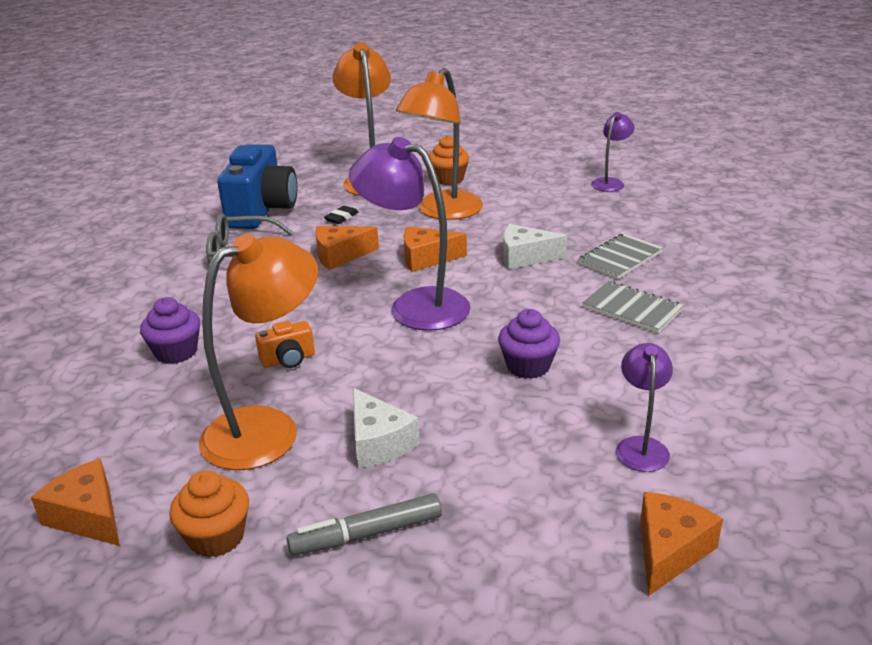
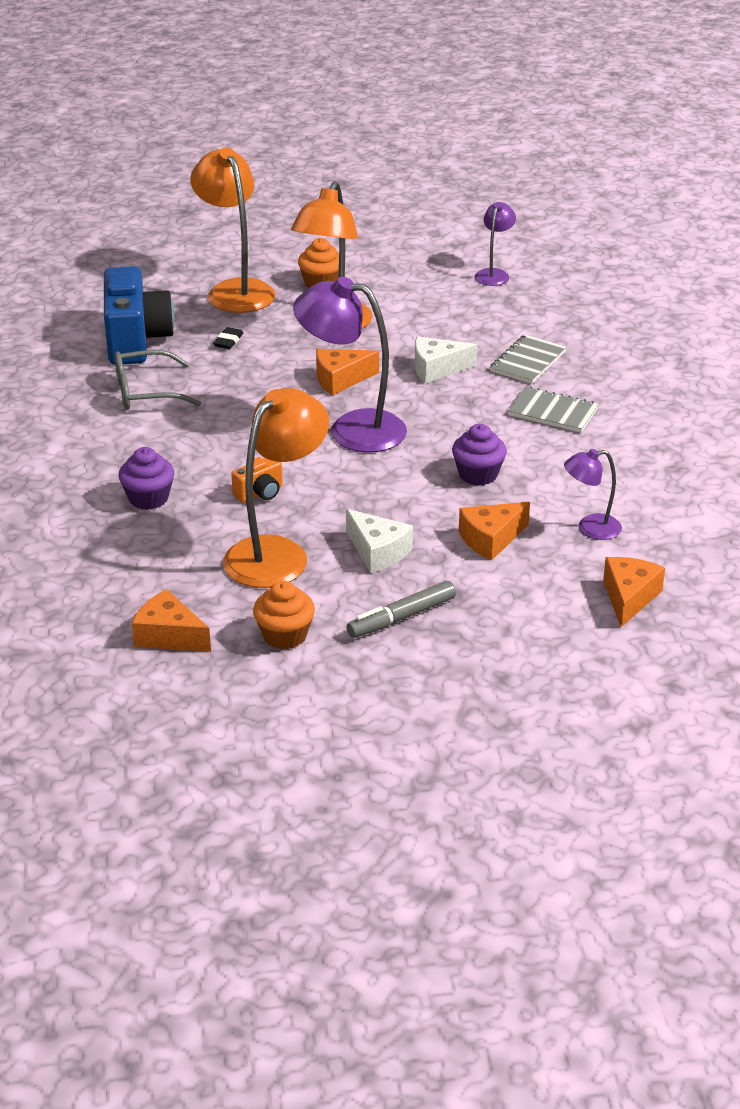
camera: 15 degrees left, 5 degrees up
orange cheese [315,226,379,270] -> orange cheese moved to [459,502,530,561]
purple lamp [616,343,673,472] -> purple lamp turned 90 degrees counterclockwise [564,449,622,540]

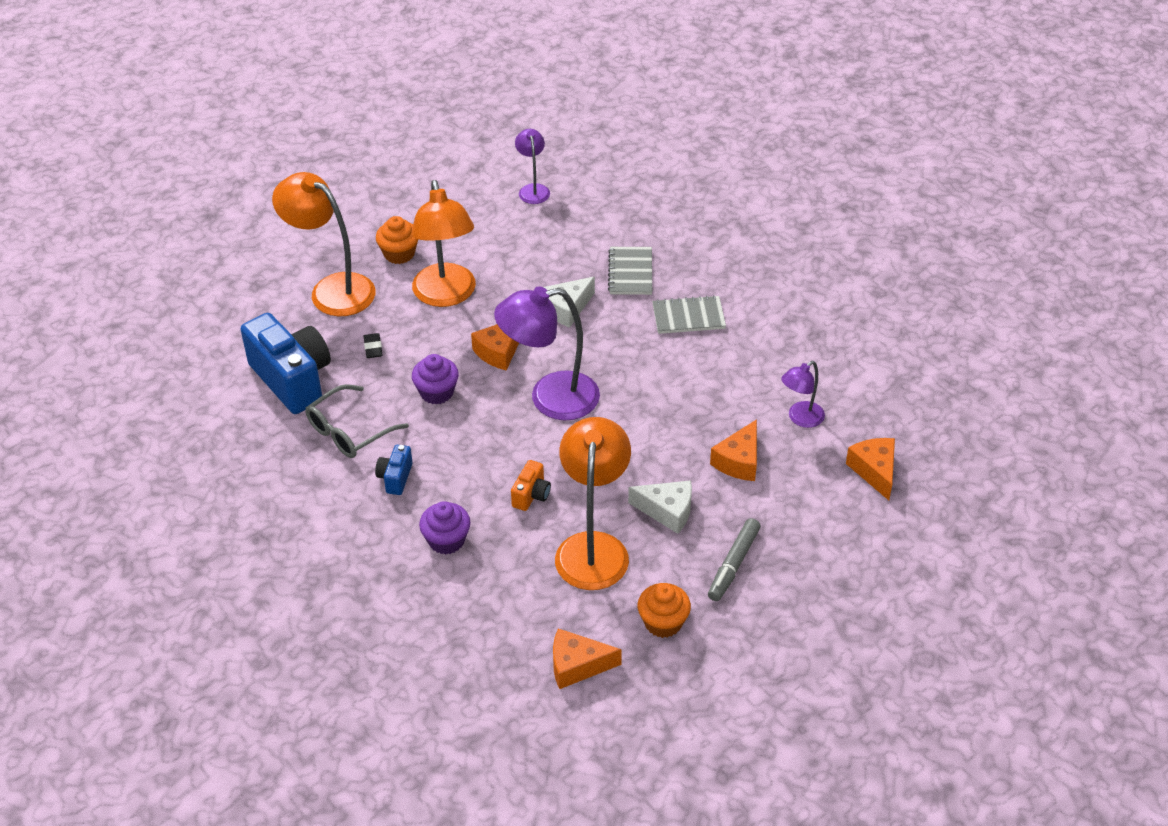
camera: 30 degrees left, 10 degrees up
purple cupcake [452,424,507,486] -> purple cupcake moved to [412,354,459,405]
none -> blue camera [375,445,413,495]

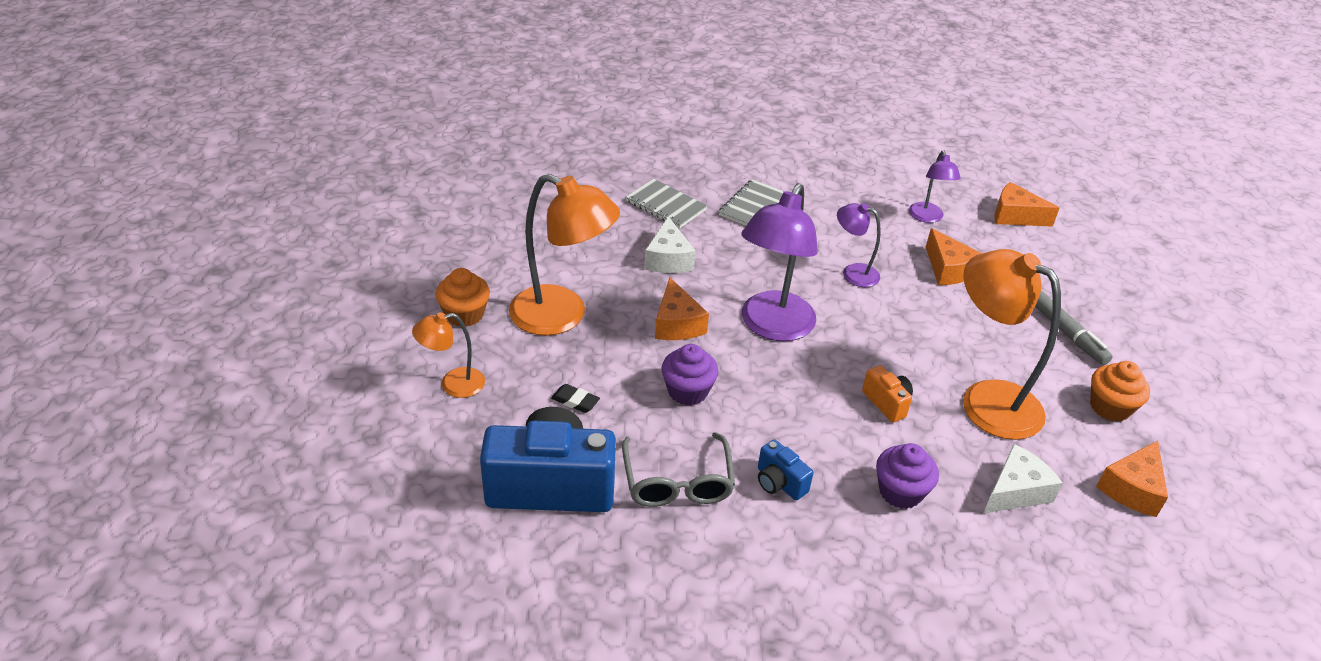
camera: 55 degrees left, 5 degrees down
orange lamp [272,172,376,316] -> orange lamp [412,312,485,398], size x0.52
purple lamp [515,129,550,204] -> purple lamp moved to [837,203,881,287]
white cheese [628,480,692,534] -> white cheese moved to [983,444,1063,514]

